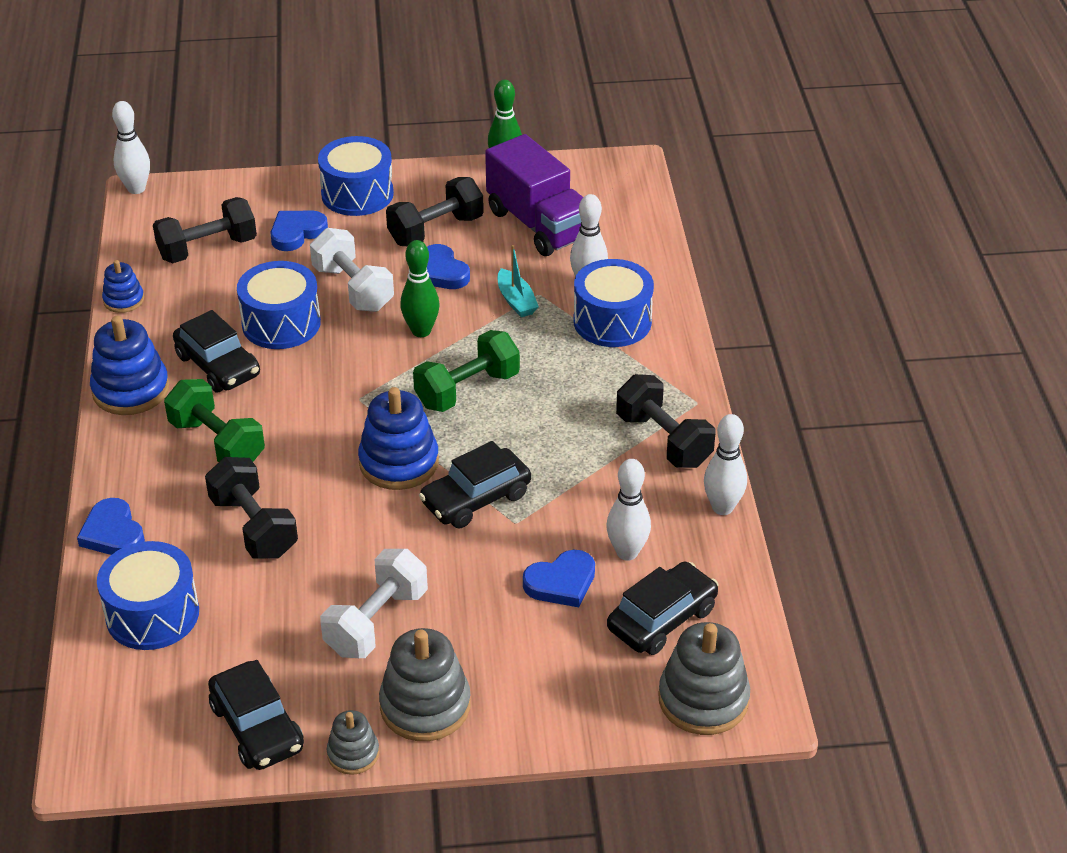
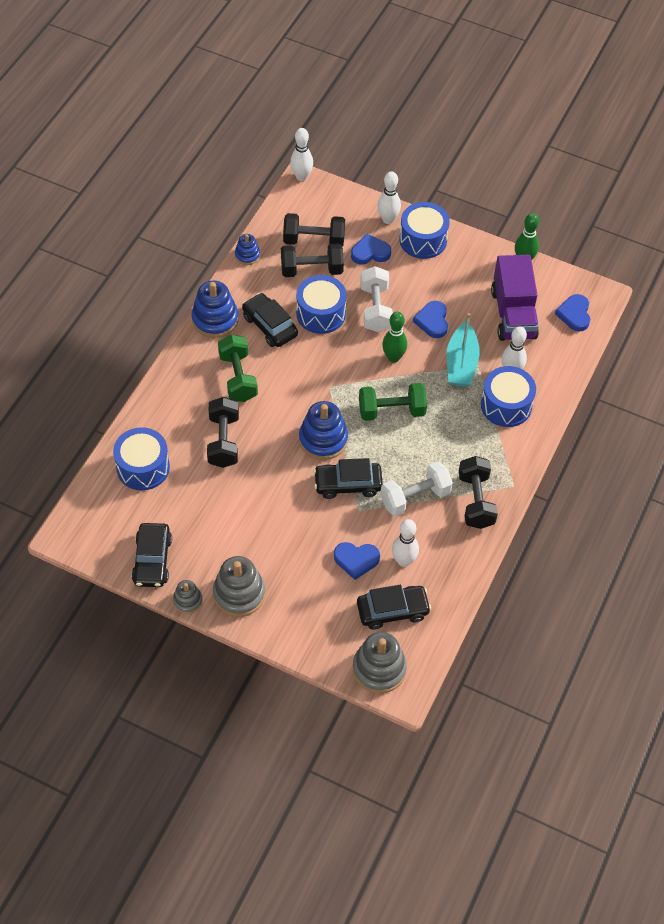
camera: 30 degrees right, 15 degrees up
blue heart [77,498,145,555] -> blue heart moved to [555,294,590,331]
black car [173,310,260,392] -> black car turned 150 degrees clockwise [242,293,298,347]
white dumbbell [320,549,428,658] -> white dumbbell moved to [380,461,453,516]
black dumbbell [386,177,484,246] -> black dumbbell moved to [281,243,344,277]
turquoise boat [498,245,539,317] -> turquoise boat [446,313,480,386], size x1.66
white bowling pin [704,414,747,515] -> white bowling pin moved to [377,171,401,224]

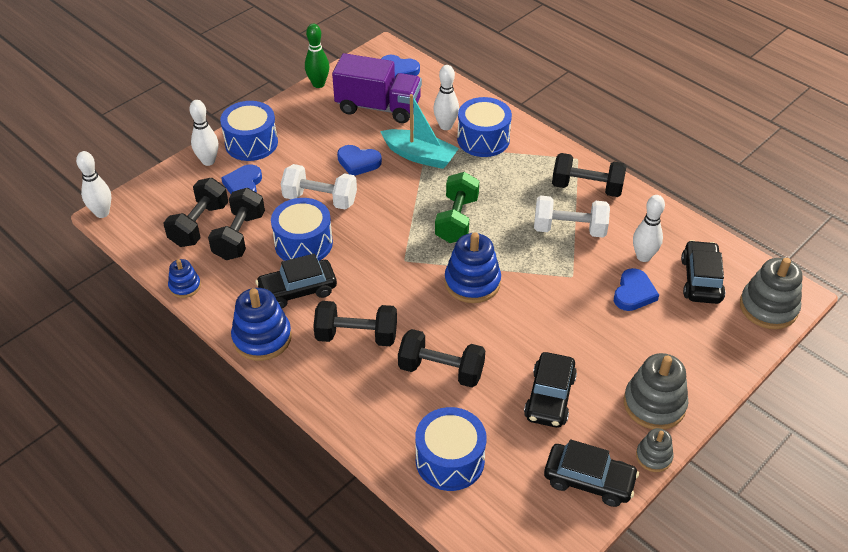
camera: 70 degrees left, 10 degrees down
green dumbbell [218,334,258,402] -> black dumbbell [313,301,397,346]
black car [313,458,383,499] -> black car moved to [524,352,577,428]
white dumbbell [380,461,453,516] -> white dumbbell turned 75 degrees counterclockwise [534,196,610,237]
green bowling pin [382,312,407,363] -> none

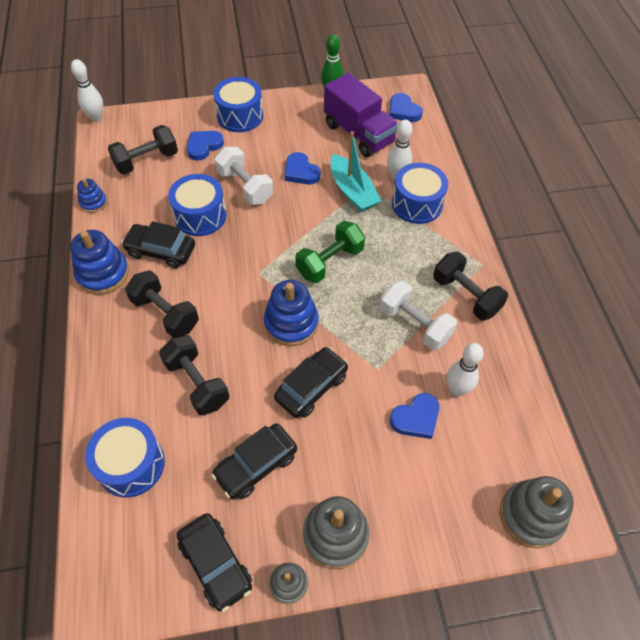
camera: 35 degrees right, 10 degrees up
white bowling pin [189,100,218,166] -> none
black dumbbell [208,188,265,260] -> none
black car [681,240,725,304] -> black car moved to [274,347,348,418]

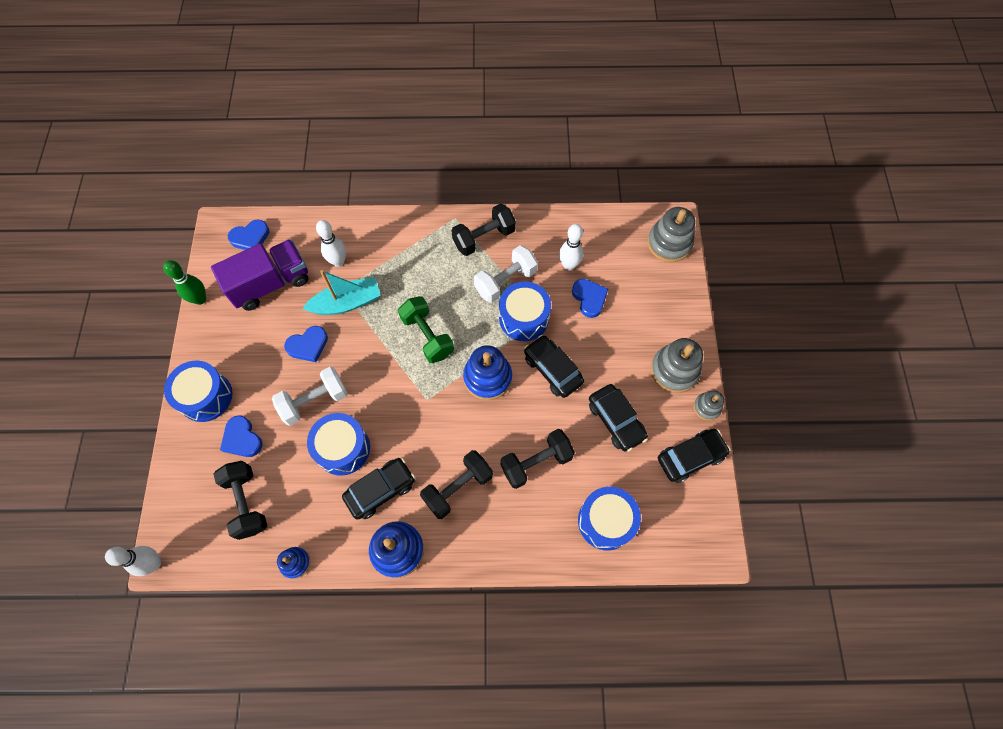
camera: 80 degrees left, 10 degrees up
black car [121,221,195,268] -> black car turned 150 degrees counterclockwise [342,458,415,520]
blue drum [392,163,448,224] -> blue drum moved to [499,281,551,341]

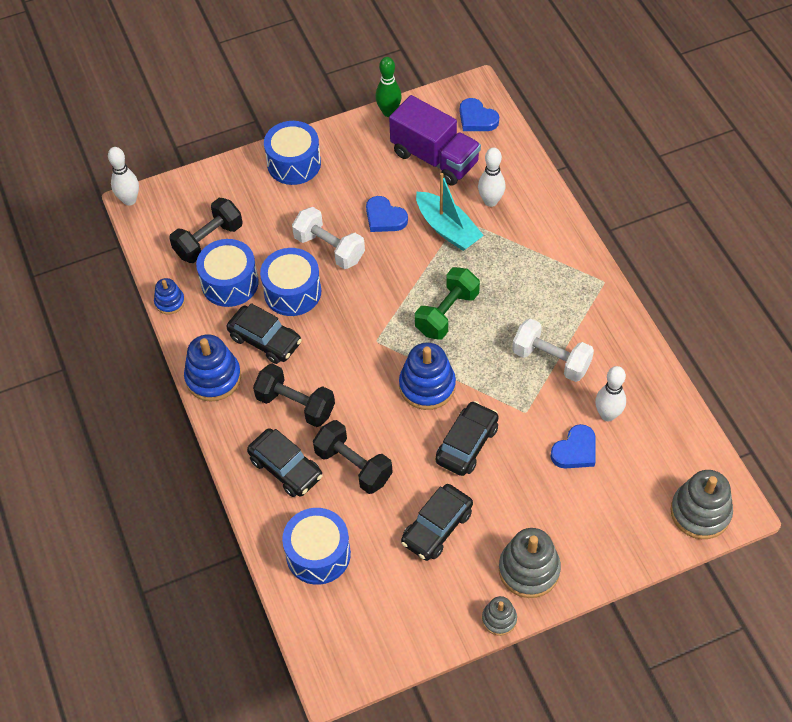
camera: 70 degrees right, 10 degrees down
blue heart [220,415,263,457] -> none
black dumbbell [451,204,516,256] -> none
blue drum [499,281,551,341] -> blue drum moved to [196,239,259,307]
black car [658,429,731,483] -> black car moved to [247,428,322,497]

